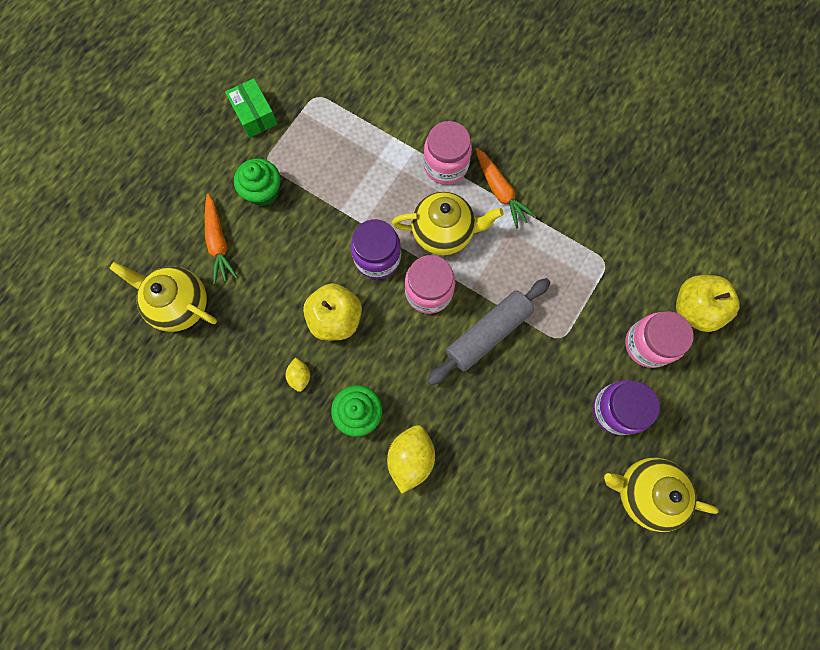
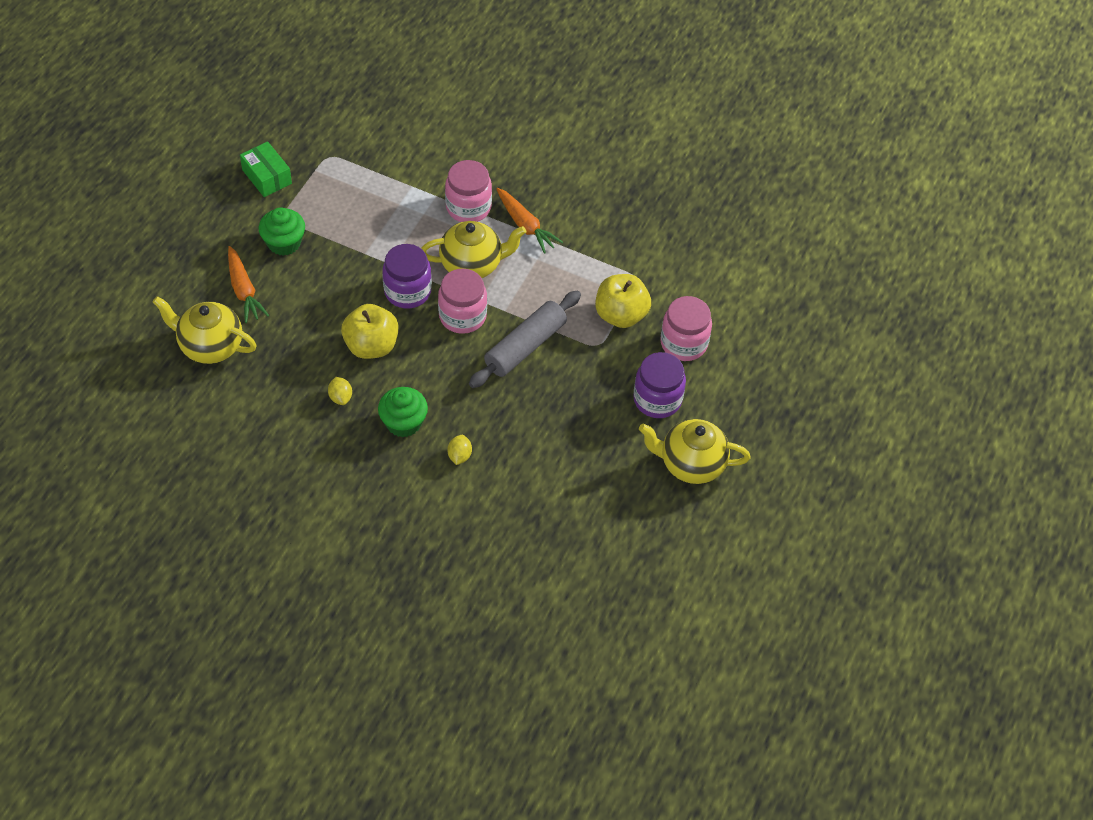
camera: 10 degrees left, 20 degrees down
yellow lemon [387,425,435,494] -> yellow lemon [447,435,472,465], size x0.54
yellow apple [676,275,739,332] -> yellow apple moved to [595,274,651,328]

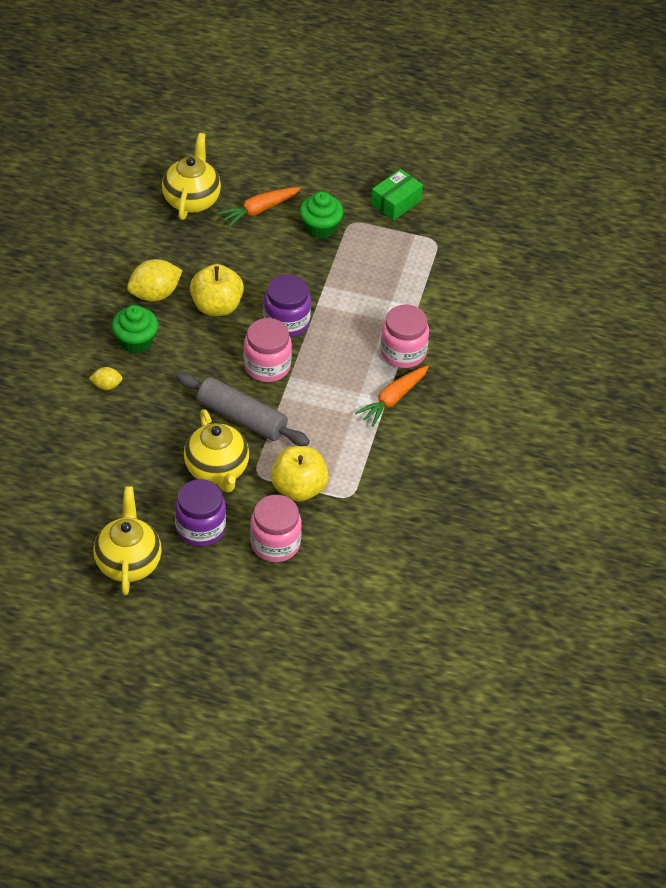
camera: 80 degrees right, 5 degrees down
yellow lemon [328,377,352,405] -> yellow lemon [127,259,183,301], size x1.87
yellow teapot [421,221,526,278] -> yellow teapot moved to [184,409,249,493]

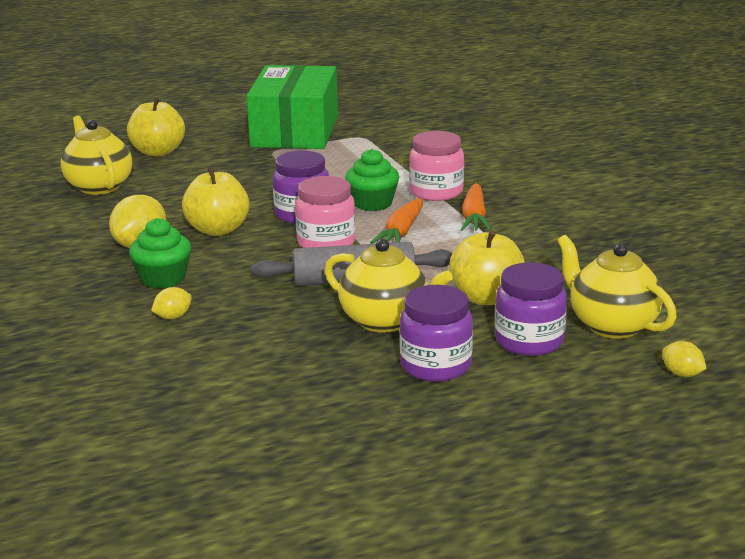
camera: 35 degrees left, 25 degrees down
yellow teapot [93,486,162,595] -> yellow teapot moved to [557,235,677,339]
orange carrot [217,187,301,228] -> orange carrot moved to [370,198,423,244]
pink jar [250,495,302,562] -> purple jar [495,262,567,356]
green cupcake [300,191,344,239] -> green cupcake moved to [345,149,399,211]
green box [371,169,423,221] -> green box [247,65,338,149], size x2.21
none -> yellow apple [127,97,185,156]
none -> yellow lemon [662,341,707,377]

